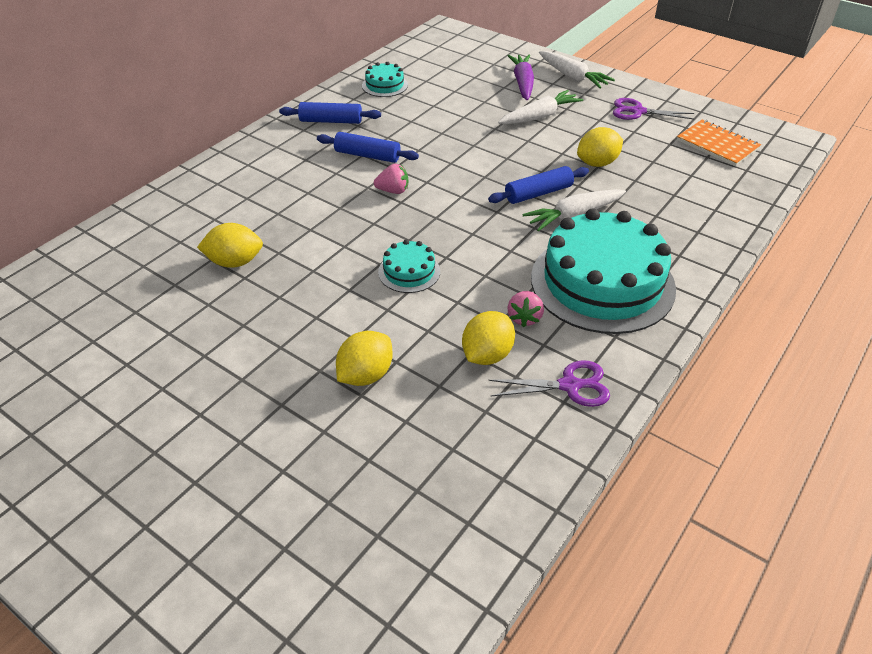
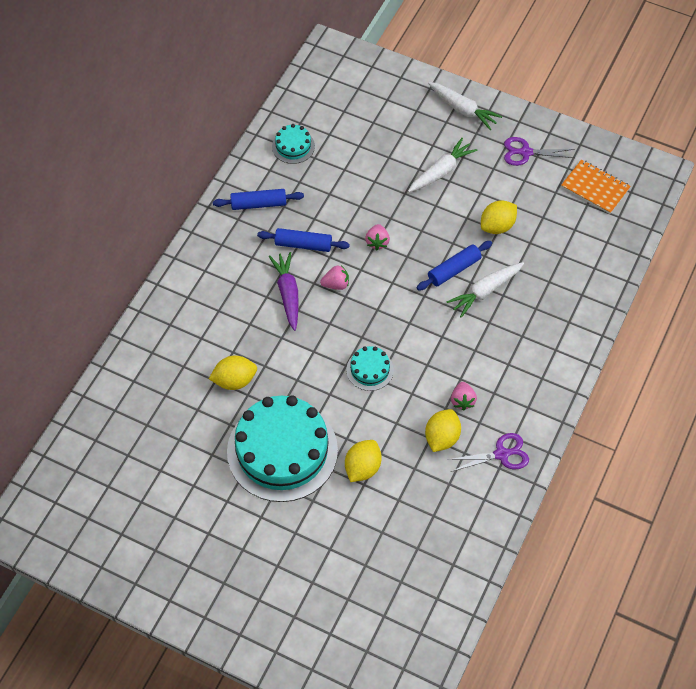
camera: 10 degrees left, 15 degrees up
purple carrot [508,55,534,101] -> purple carrot moved to [269,252,298,331]
turquoise cake [531,208,676,334] -> turquoise cake moved to [227,396,338,502]
none -> pink strawberry [365,224,390,250]

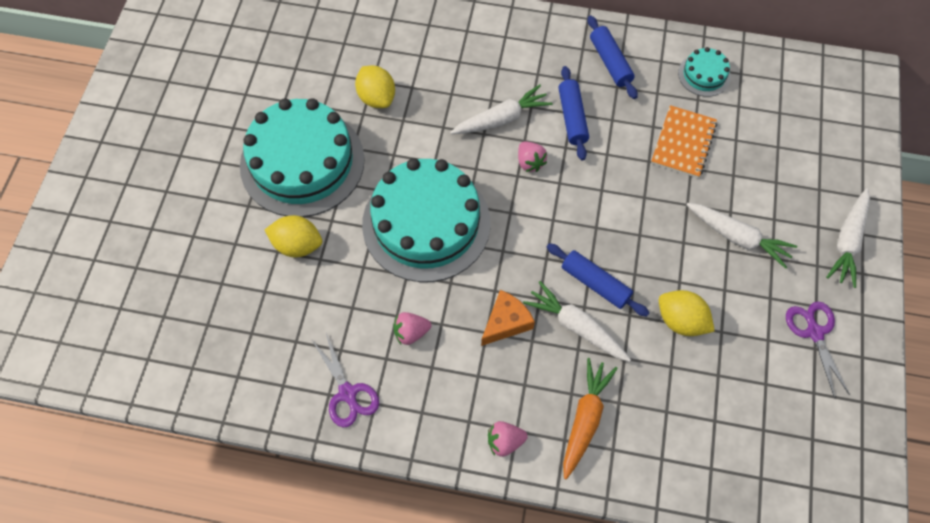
camera: 75 degrees right, 5 degrees up
purple carrot [269,252,298,331] -> white carrot [450,84,552,134]
turquoise cake [346,346,394,391] -> turquoise cake [362,158,491,282], size x2.27
pink strawberry [365,224,390,250] -> pink strawberry moved to [488,421,528,457]
yellow lemon [425,409,461,452] -> none
orange notebook [561,159,631,214] -> orange notebook moved to [651,105,717,178]
none -> orange cheese [481,290,535,346]
none -> orange carrot [563,358,618,480]

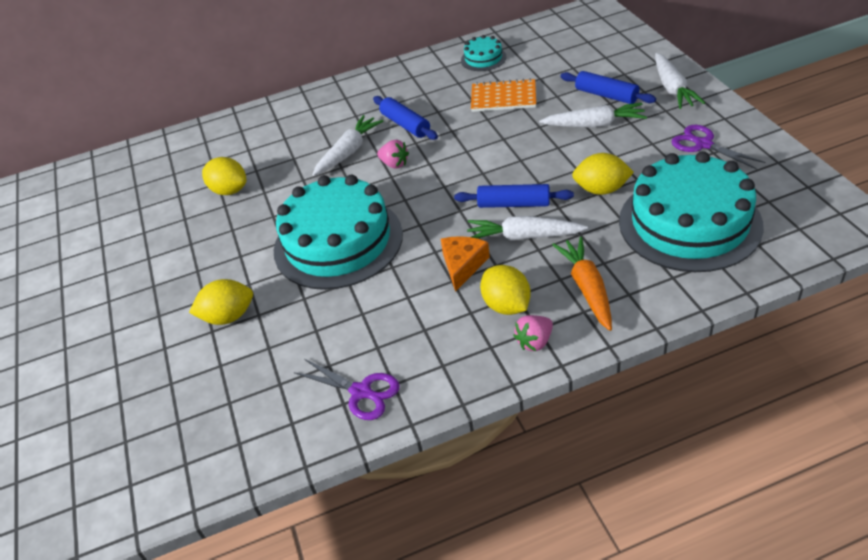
camera: 25 degrees left, 20 degrees down
turquoise cake [240,98,365,217] -> turquoise cake moved to [619,151,764,272]
pink strawberry [393,312,431,345] -> none
blue rolling pin [588,15,638,99] -> blue rolling pin moved to [560,71,656,104]
orange notebook [651,105,717,178] -> orange notebook turned 75 degrees counterclockwise [471,78,536,112]
none -> yellow lemon [480,265,531,315]

